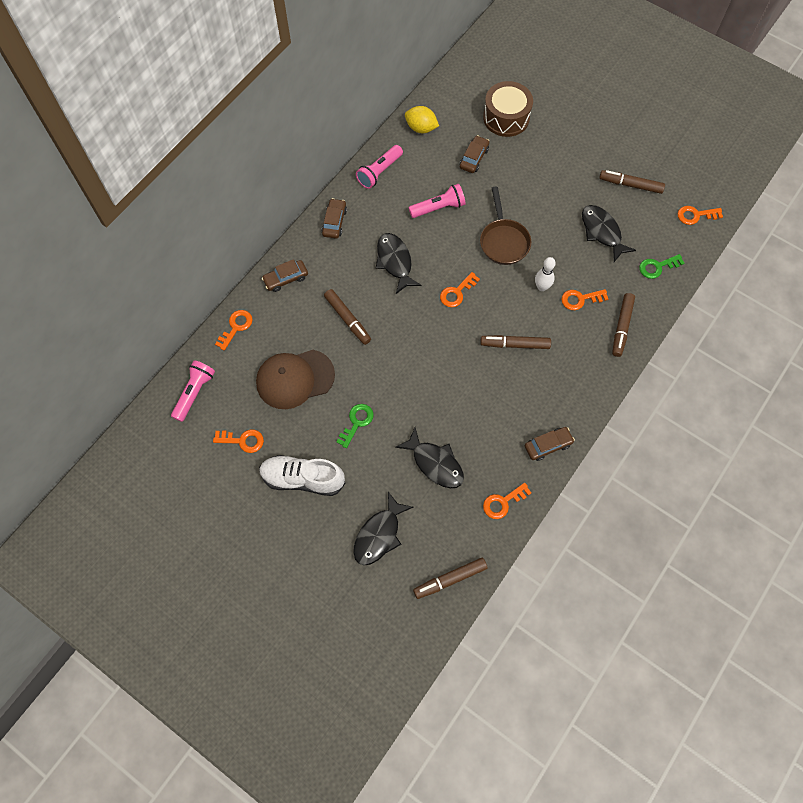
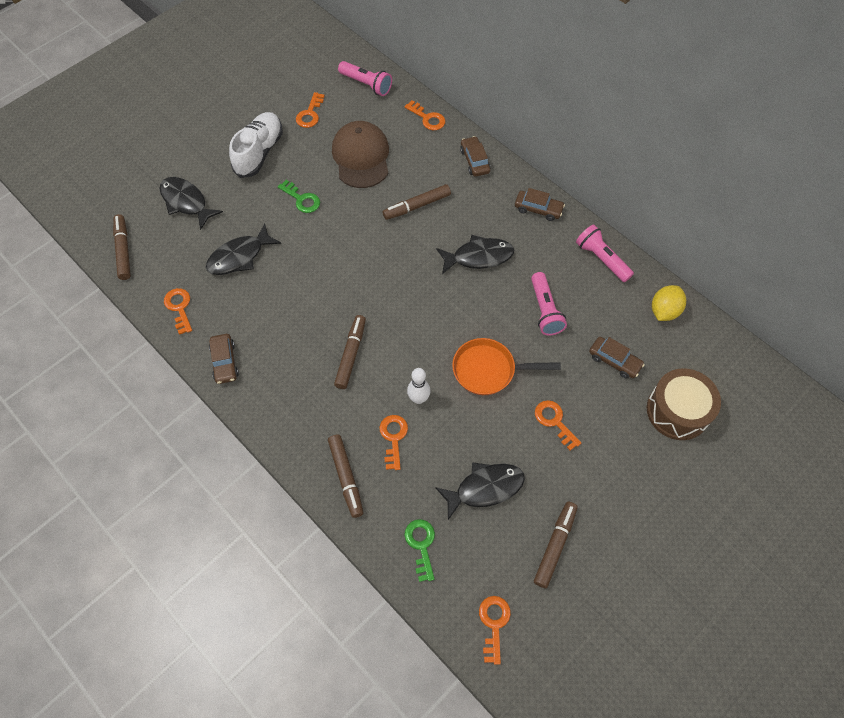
camera: 100 degrees right, 5 degrees down
orange key [440,272,480,307] -> orange key moved to [535,400,581,451]
brown pan [480,187,531,265] -> orange pan [452,338,561,395]
brown marker [612,293,635,357] -> brown marker turned 135 degrees counterclockwise [328,435,364,518]

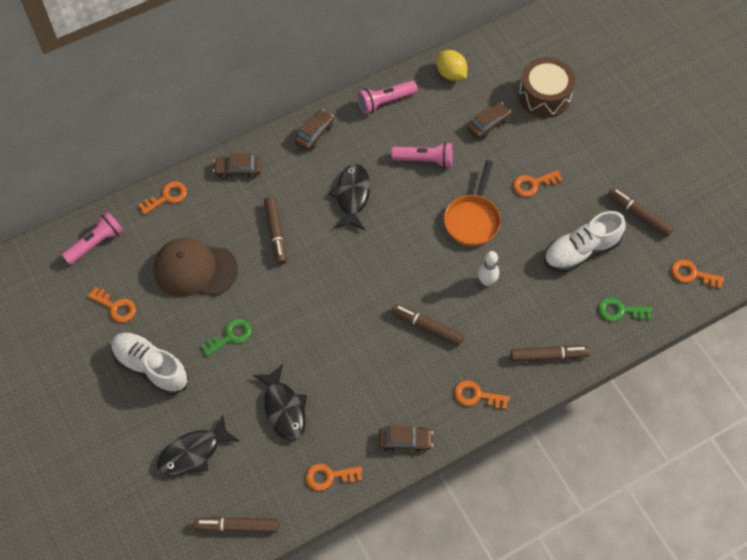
camera: 75 degrees left, 0 degrees up
orange key [379,415,408,470] -> orange key moved to [454,380,509,409]
black fish [435,462,525,520] -> white shoe [544,211,626,272]

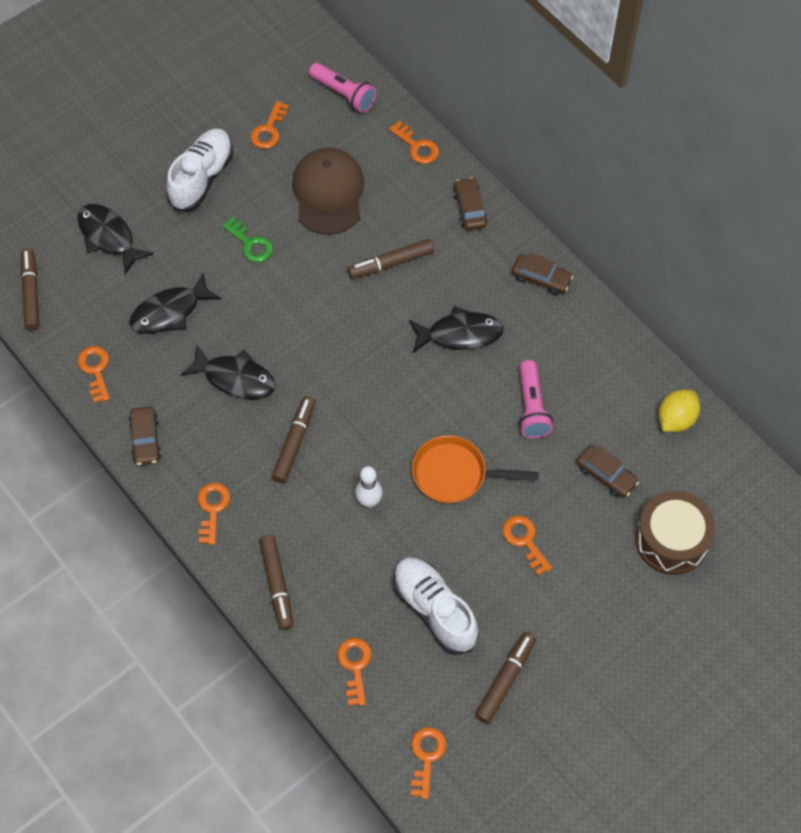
camera: 80 degrees right, 0 degrees up
pink flashlight [357,81,417,114] -> none
green key [599,298,652,321] -> orange key [337,638,372,706]
none -> black fish [181,344,276,399]

